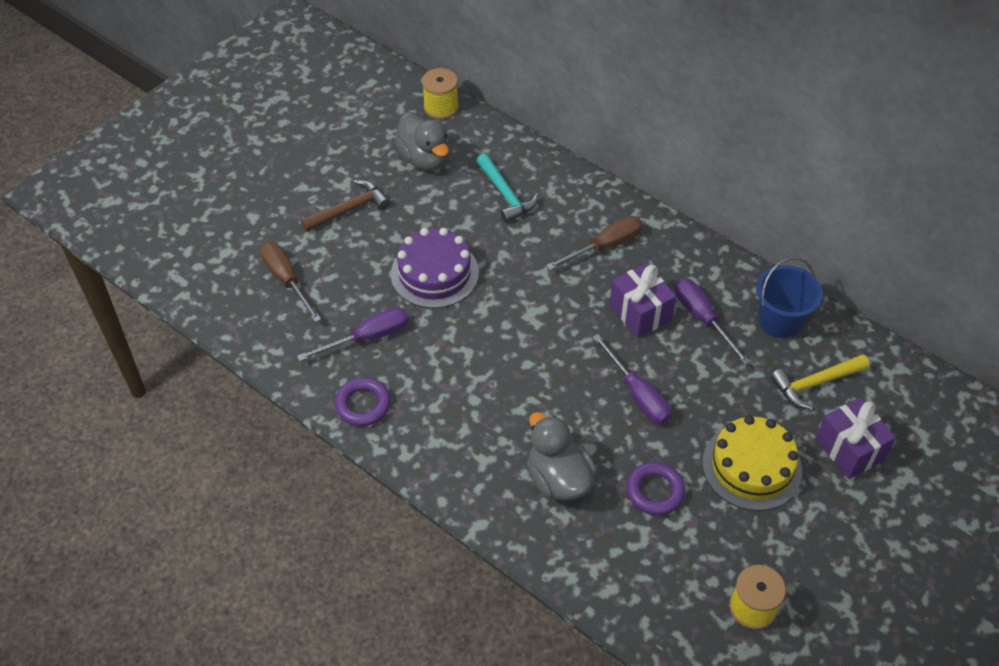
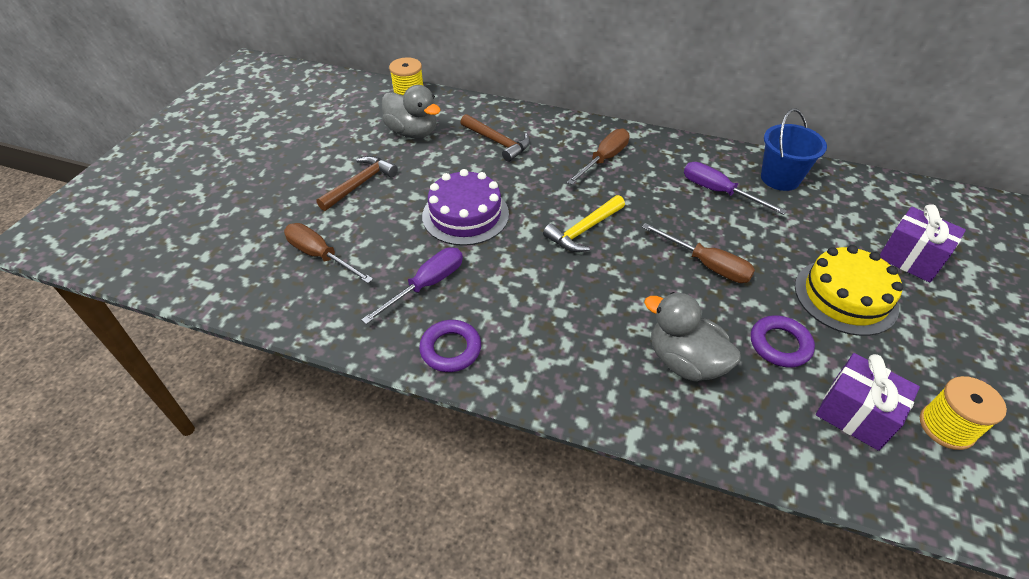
camera: 20 degrees left, 5 degrees down
turquoise hammer [476,153,539,223] -> brown hammer [460,114,530,162]
purple screwdriver [592,334,671,424] -> brown screwdriver [642,223,755,283]
purple gift [610,263,676,338] -> purple gift moved to [816,353,920,451]
yellow hammer [770,354,870,410] -> yellow hammer moved to [543,195,625,252]

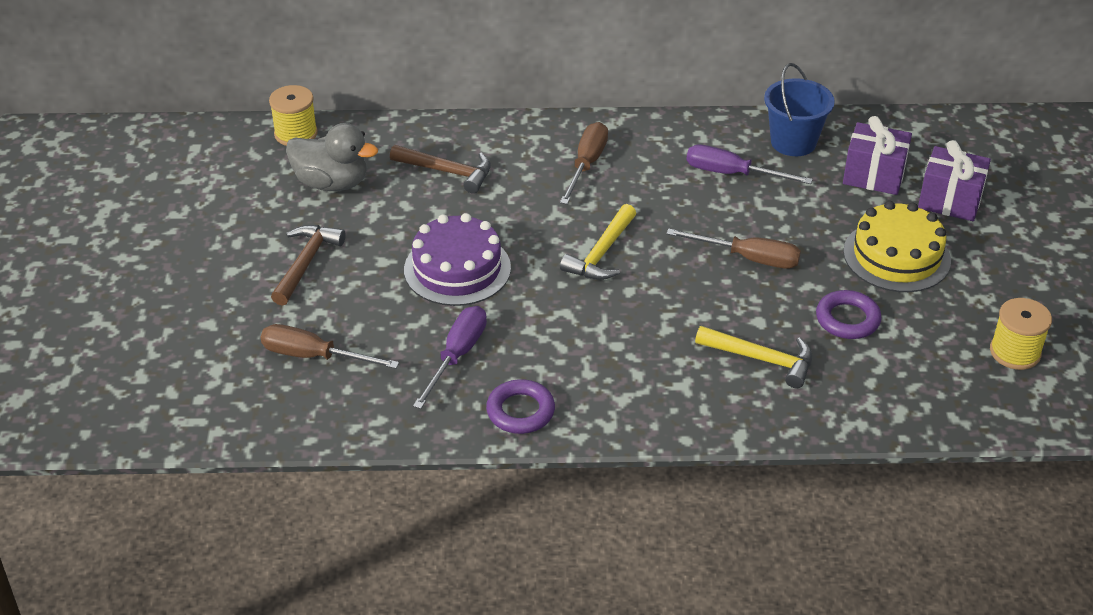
camera: 20 degrees left, 5 degrees down
grey duck [644,292,741,381] -> yellow hammer [695,326,812,388]
purple gift [816,353,920,451] -> purple gift moved to [843,116,912,195]

